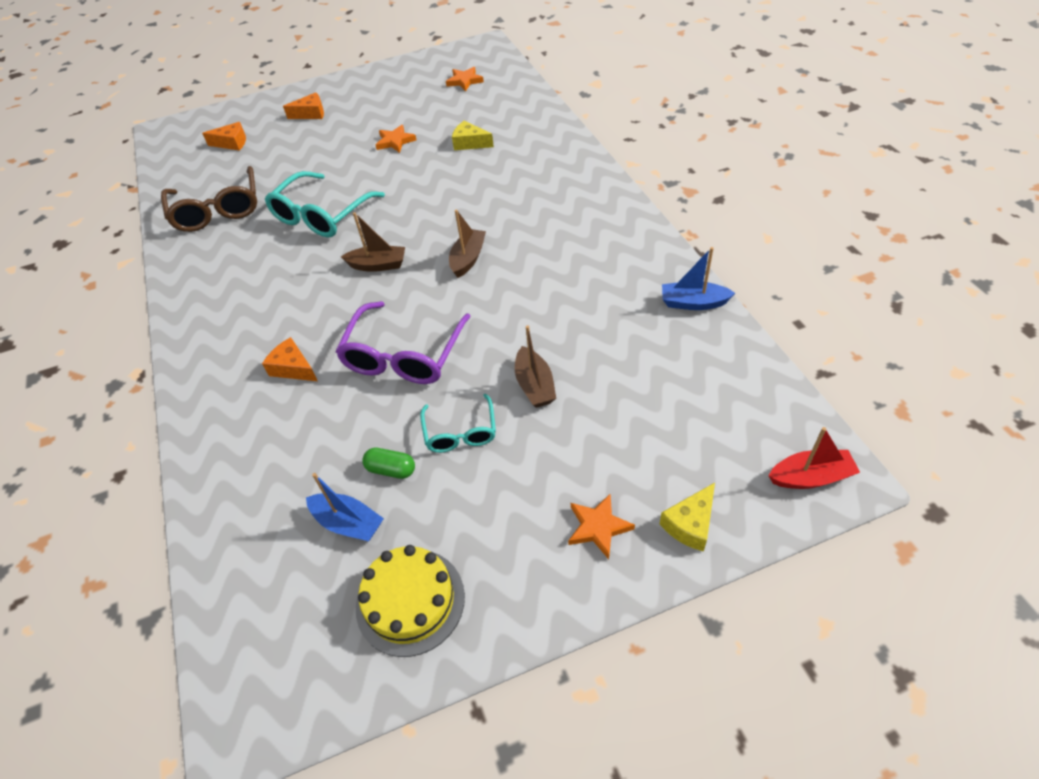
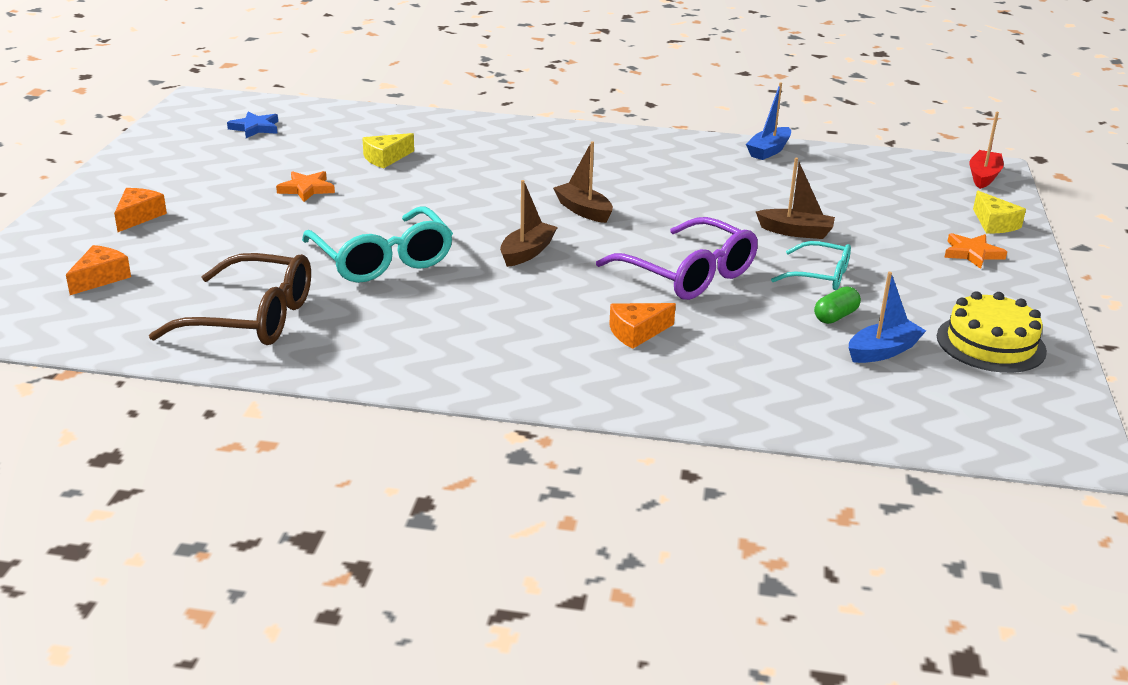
camera: 65 degrees left, 20 degrees down
orange star [446,67,484,91] -> blue star [227,112,278,138]

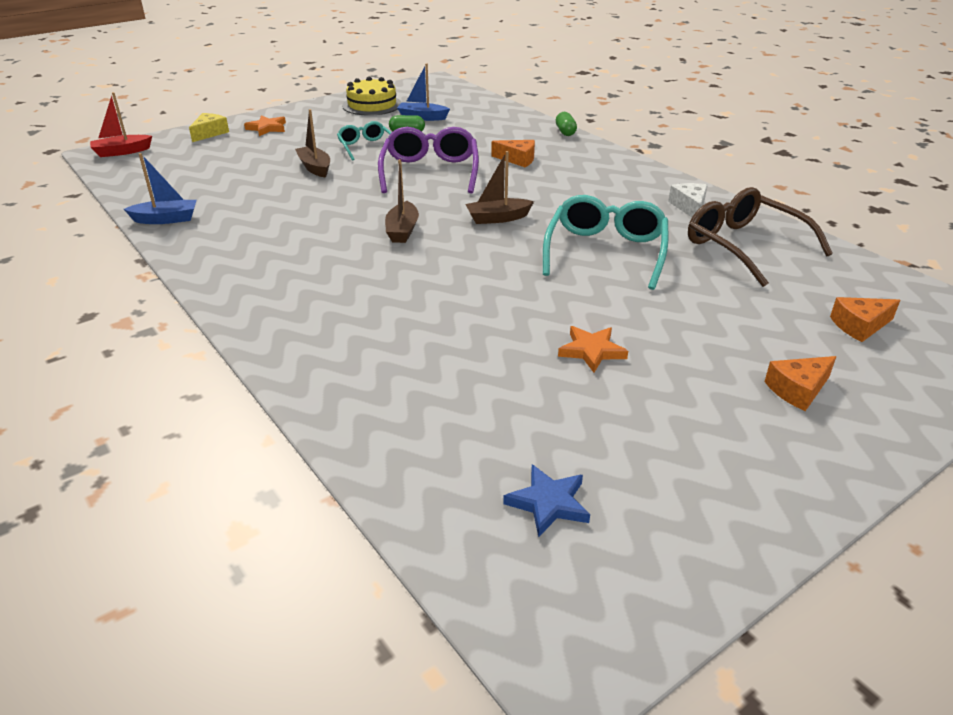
camera: 135 degrees left, 5 degrees up
yellow cheese [362,133,414,168] -> none
none -> green capsule [556,112,577,136]
none -> white cheese [668,183,708,217]

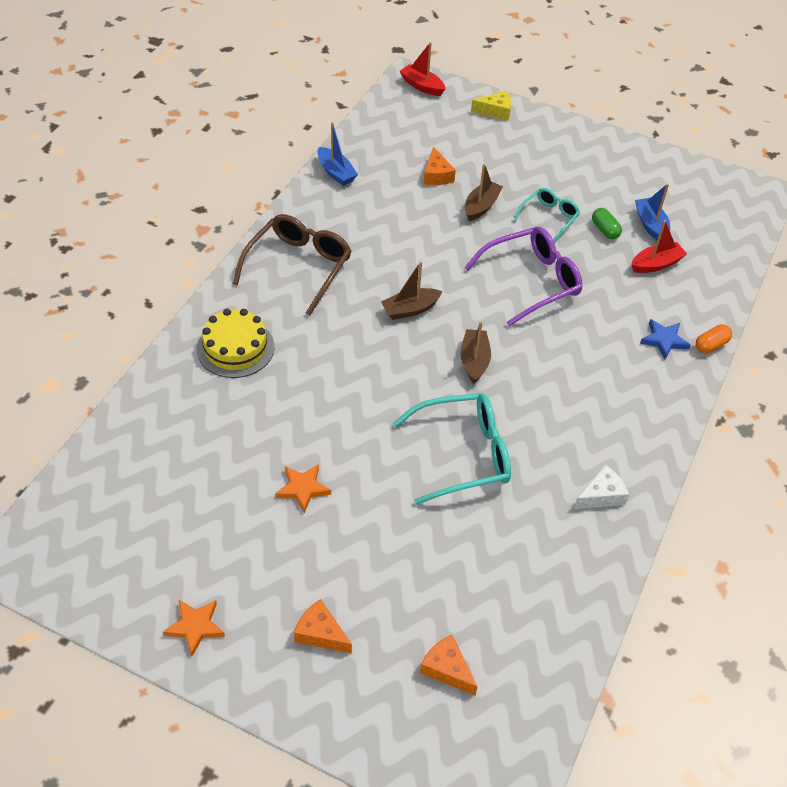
camera: 60 degrees right, 15 degrees up
orange star [244,115,286,136] -> orange star moved to [163,600,225,656]
yellow cake [342,77,402,116] -> yellow cake moved to [197,309,275,378]
brown boat [465,151,534,224] -> brown boat turned 45 degrees clockwise [460,321,491,383]
orange cheese [491,140,535,167] -> orange cheese moved to [423,147,456,185]
blue star [503,464,590,537] -> blue star moved to [640,319,691,359]
green capsule [556,112,577,136] -> orange capsule [696,324,732,353]
brown glasses [688,187,833,287] -> brown glasses moved to [233,214,351,315]
none -> red boat [631,220,687,273]

